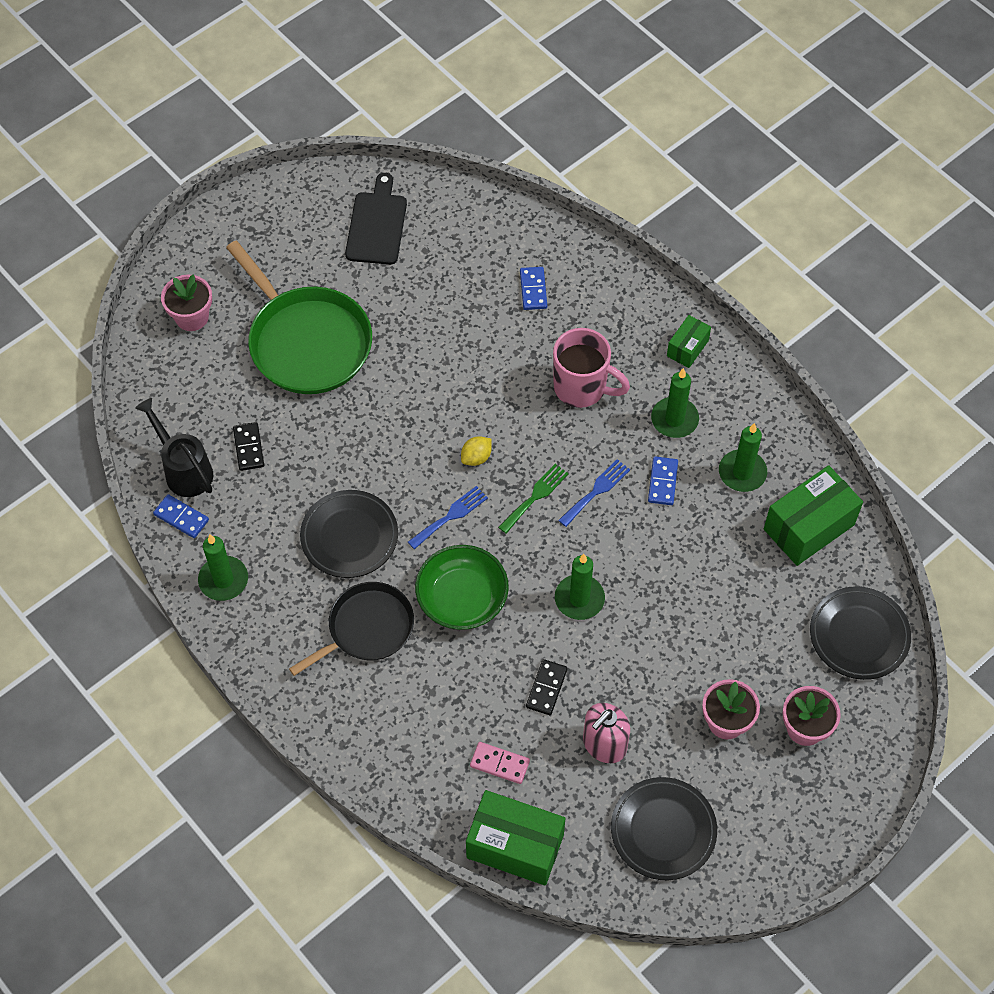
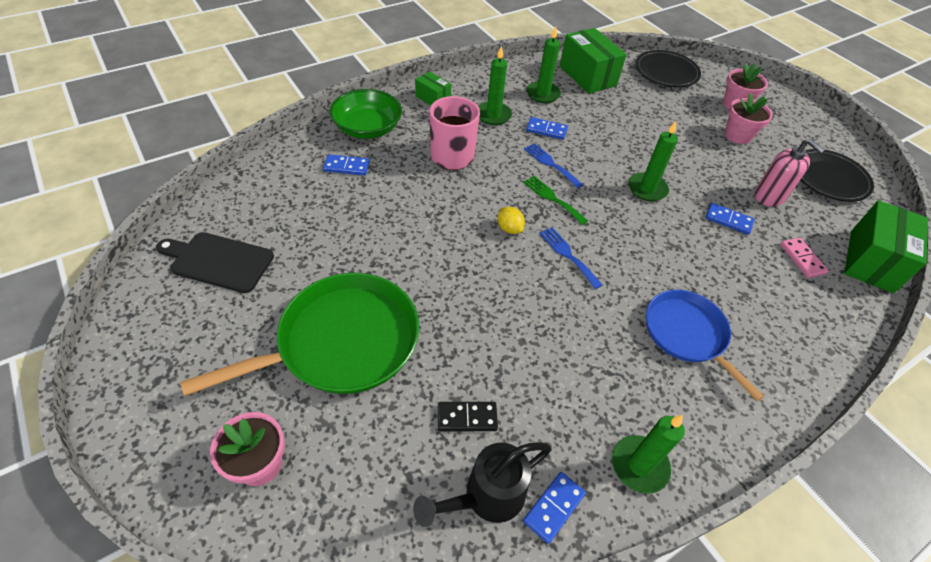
camera: 85 degrees left, 10 degrees down
black pan [289,582,414,676] -> blue pan [646,290,764,401]
black plate [300,490,398,578] -> none
green bowl [415,545,509,630] -> green bowl moved to [329,89,402,139]
pink domino [470,742,530,784] -> pink domino turned 45 degrees counterclockwise [780,238,829,278]
black domino [526,659,567,715] -> blue domino [705,203,755,235]

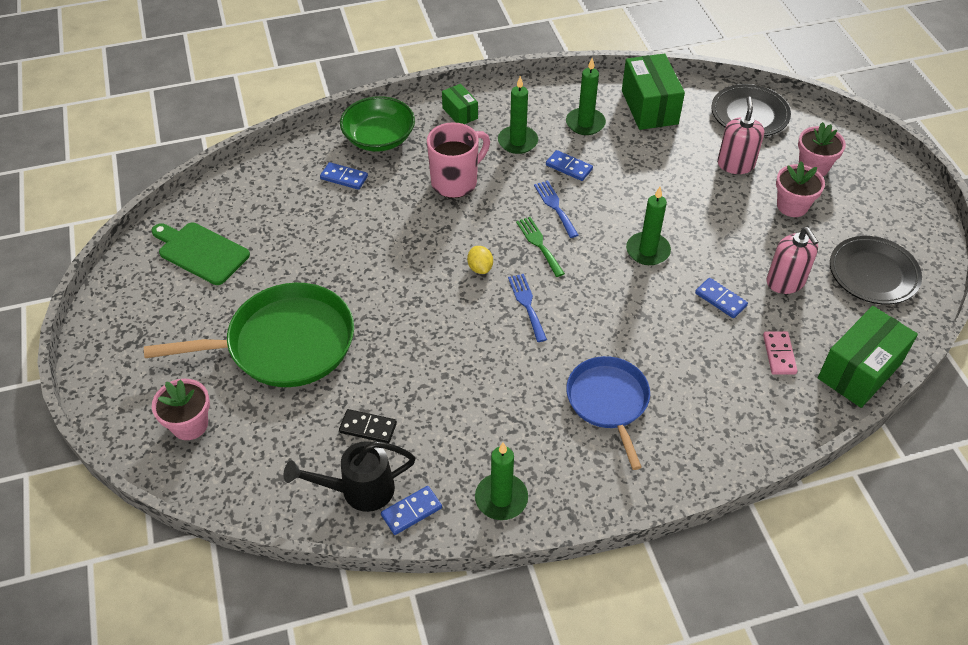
camera: 20 degrees right, 0 degrees up
black cutting board [156,232,274,293] -> green cutting board [151,223,250,285]
none -> pink soap dispenser [717,96,764,174]

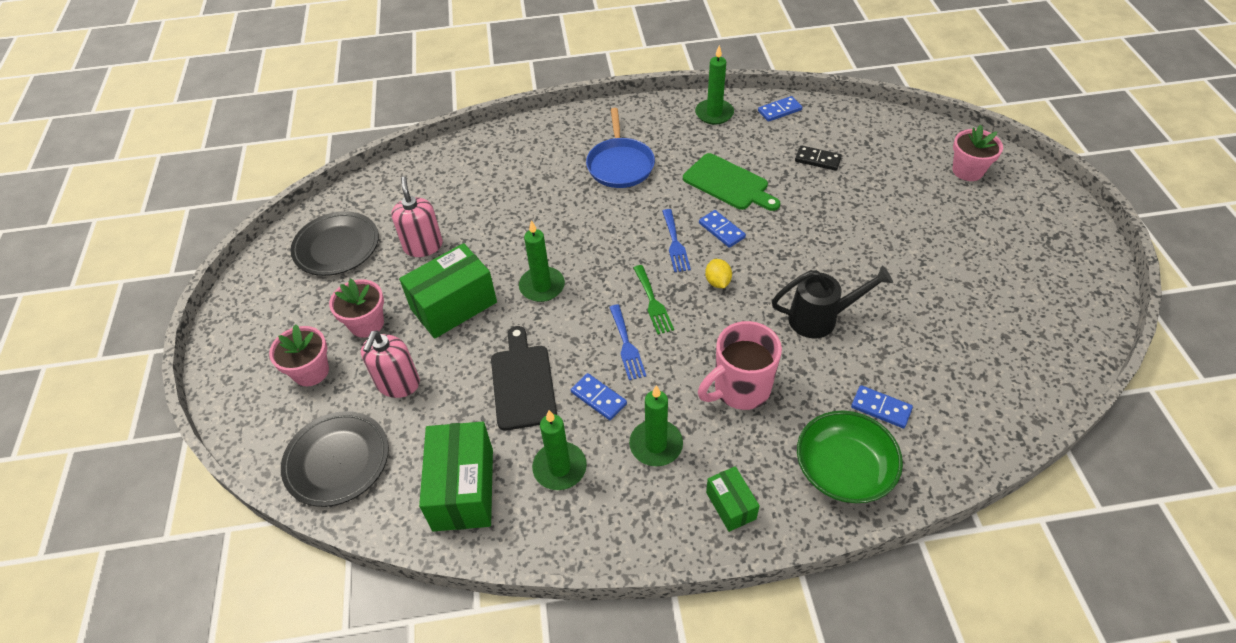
camera: 170 degrees left, 0 degrees up
green pan [144,283,354,387] -> none
green cutting board [151,223,250,285] -> green cutting board moved to [683,153,780,211]
black watering can [283,441,415,512] -> black watering can moved to [772,266,893,338]
blue domino [695,278,748,318] -> blue domino moved to [699,210,746,248]
pink domino [763,331,798,374] -> none
green box [818,306,918,408] -> green box moved to [399,243,497,339]
none -> black cutting board [491,326,557,431]

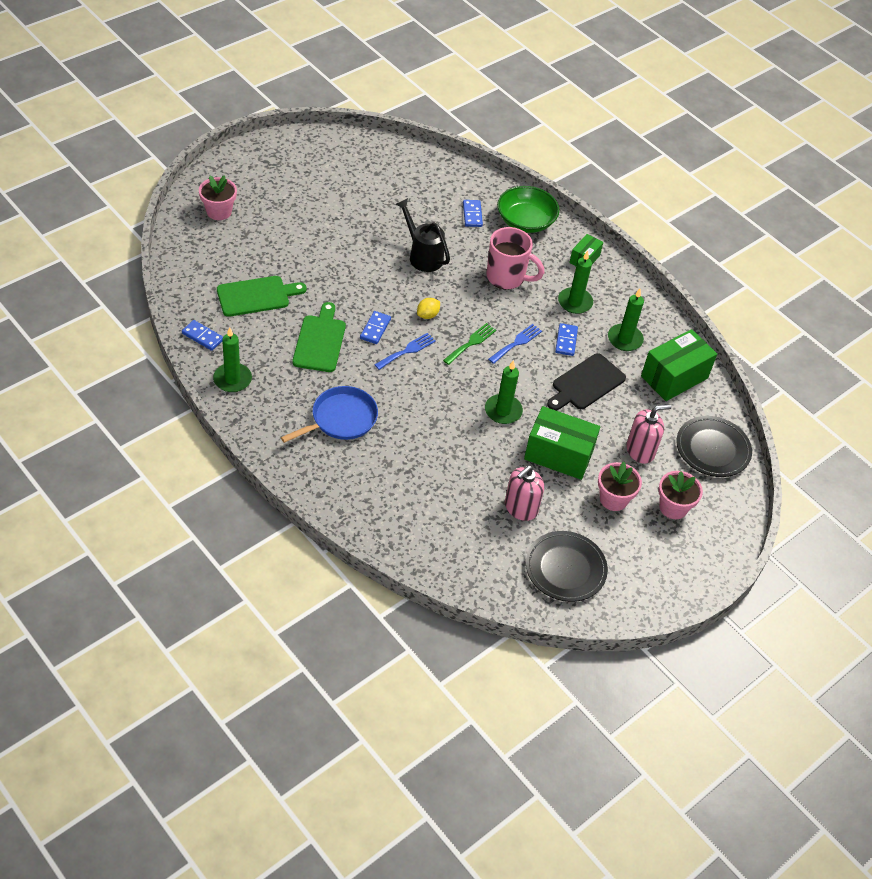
camera: 130 degrees left, 0 degrees up
black domino [795,145,842,171] -> green cutting board [217,276,307,317]

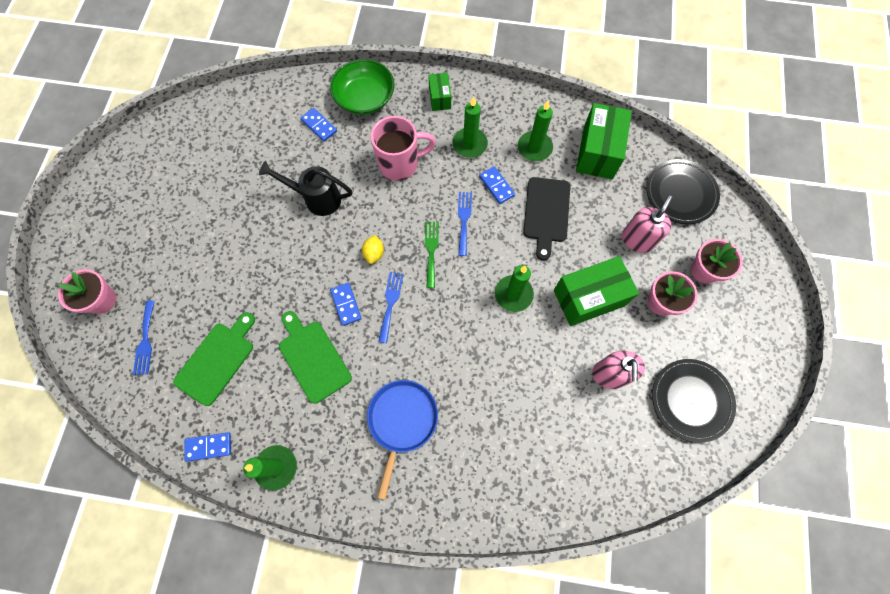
camera: 35 degrees left, 20 degrees up
none -> blue fork [133,300,155,375]

